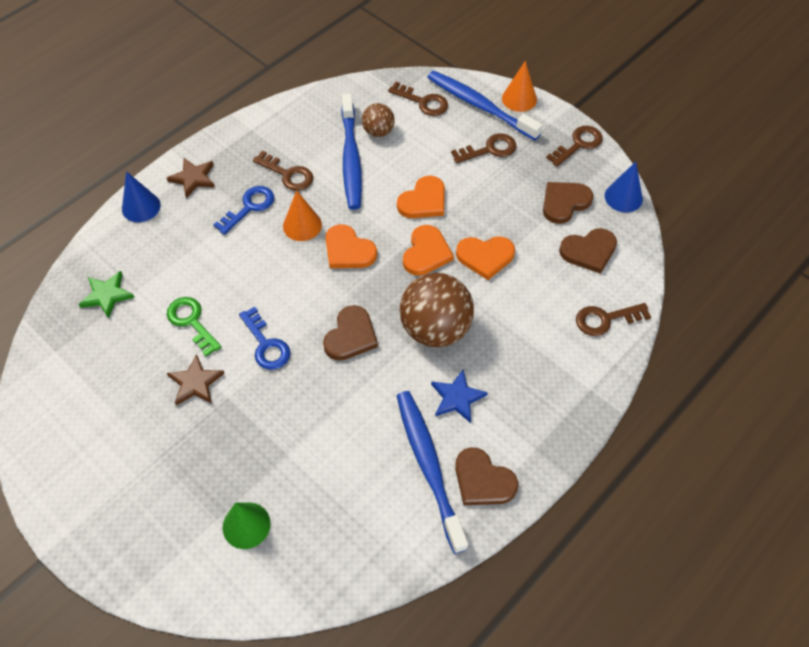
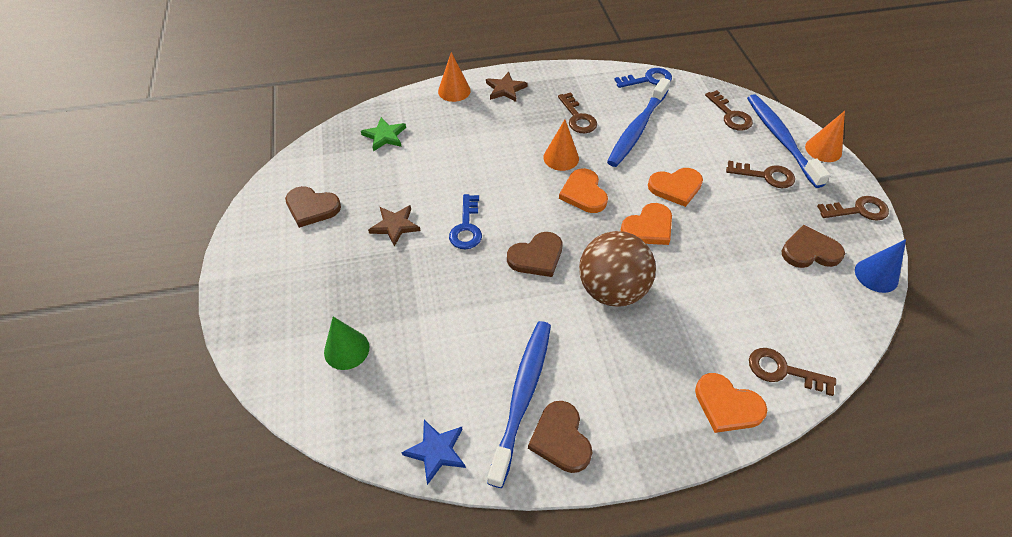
camera: 35 degrees right, 5 degrees down
blue cone [122,171,161,222] -> orange cone [438,52,471,102]
green key [167,297,221,357] -> none
blue key [213,186,274,235] -> blue key moved to [614,68,672,88]
brown ball [362,103,395,137] -> none
blue star [431,370,488,423] -> blue star moved to [401,420,466,485]
orange heart [456,236,515,280] -> orange heart moved to [695,373,767,433]
brown heart [559,228,617,274] -> brown heart moved to [285,186,341,228]

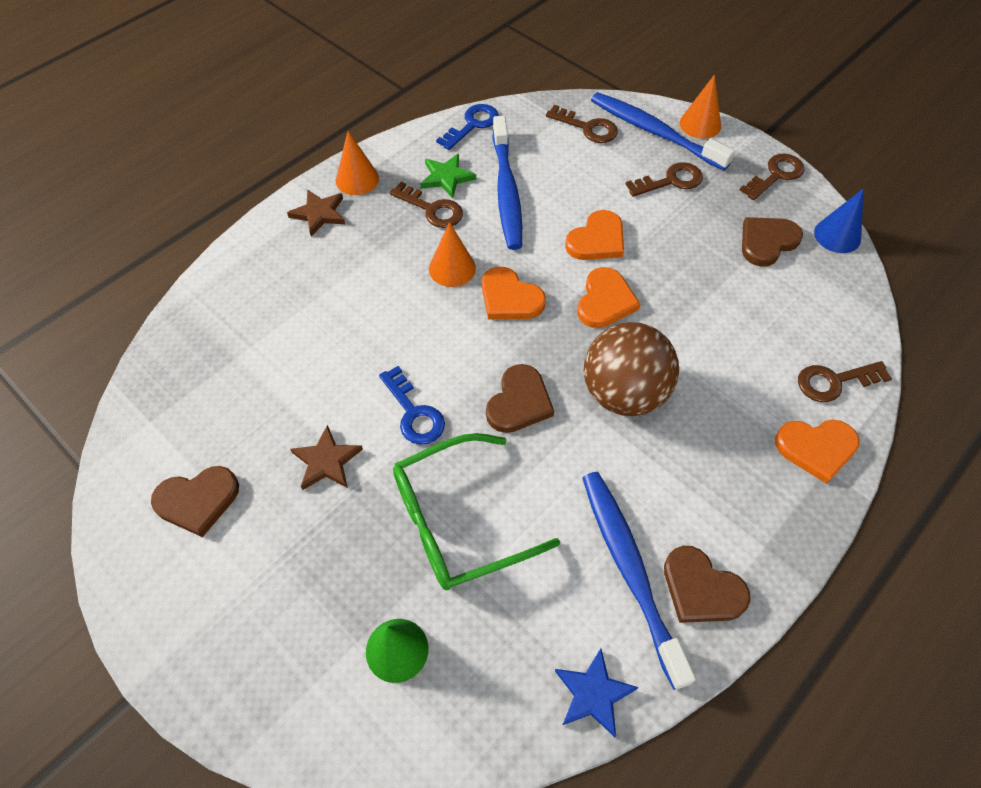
camera: 35 degrees left, 5 degrees up
green star [361,117,406,151] -> green star moved to [420,154,476,198]
orange cone [438,52,471,102] -> orange cone moved to [336,131,379,195]
none -> green glasses [393,433,560,590]

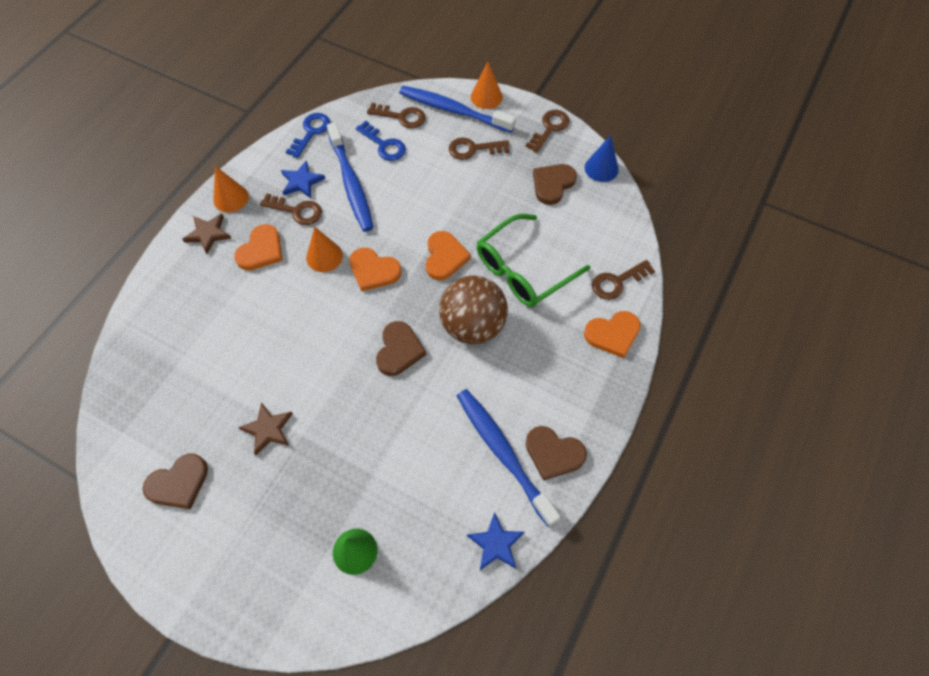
camera: 15 degrees left, 5 degrees up
blue key [379,366,445,445] -> blue key moved to [356,121,406,161]
green glasses [393,433,560,590] -> green glasses moved to [477,214,590,307]
green star [420,154,476,198] -> blue star [281,160,325,198]
orange heart [565,210,624,260] -> orange heart moved to [234,224,283,270]
brown key [626,162,703,197] -> brown key turned 150 degrees counterclockwise [449,137,509,160]

